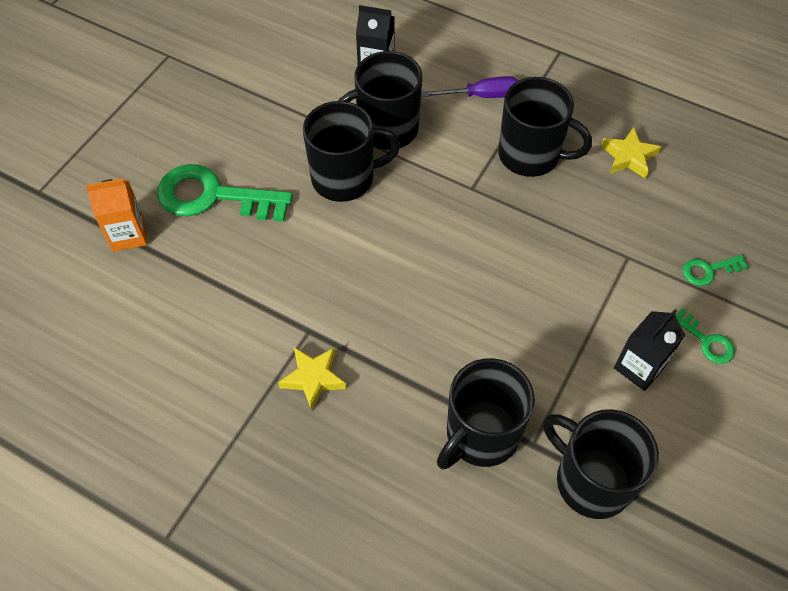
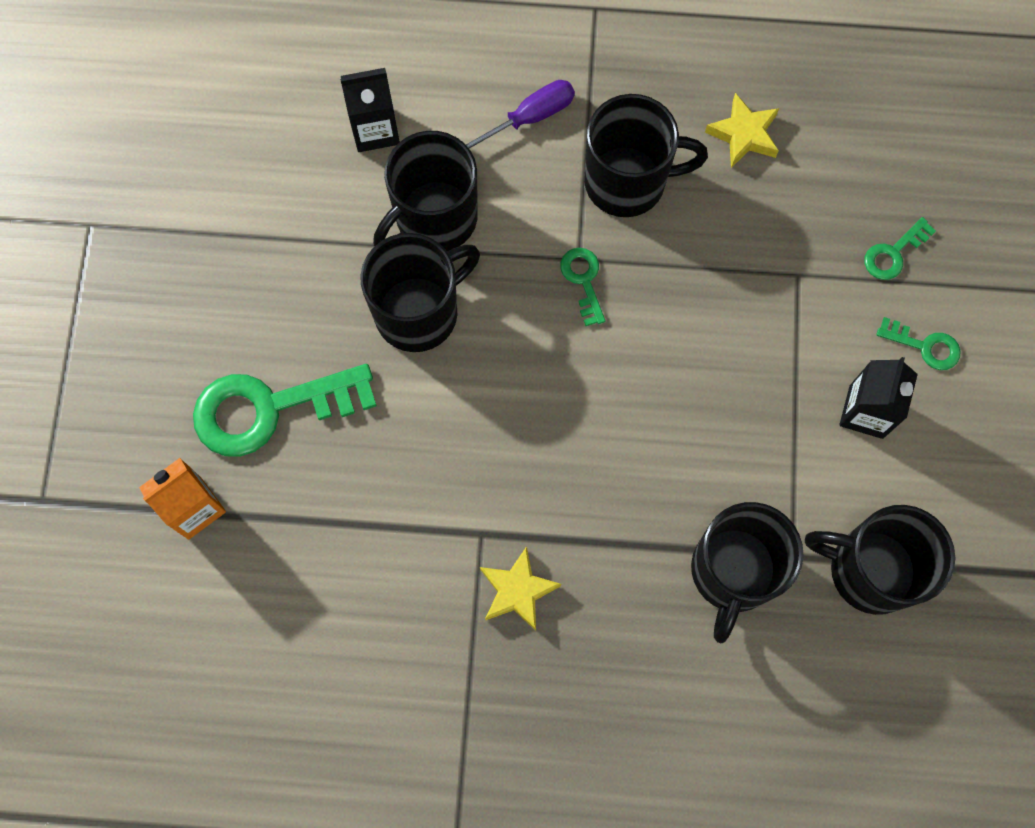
camera: 25 degrees left, 15 degrees up
none -> green key [560,248,605,326]

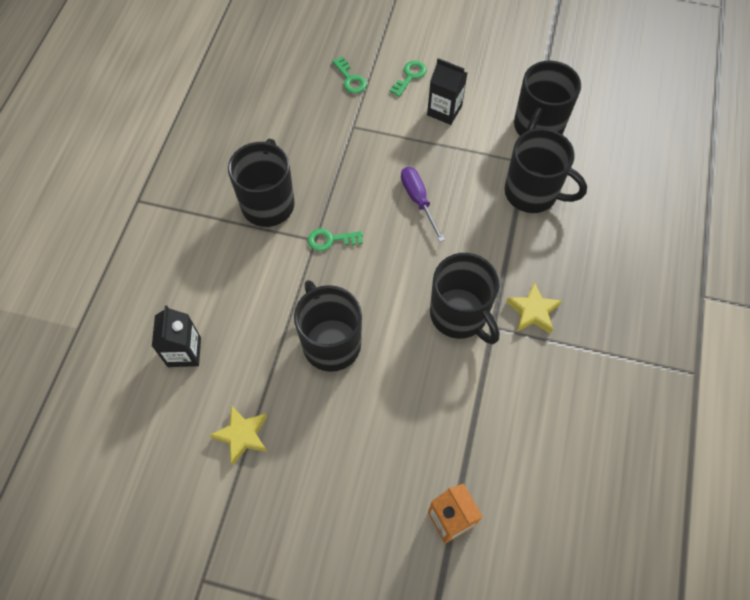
camera: 80 degrees left, 10 degrees down
green key [193,364,377,457] -> none
black mug [373,131,478,251] -> black mug moved to [430,253,500,344]
purple screwdriver [466,80,575,148] -> purple screwdriver moved to [401,167,445,242]
yellow star [705,93,779,168] -> yellow star moved to [210,405,267,465]

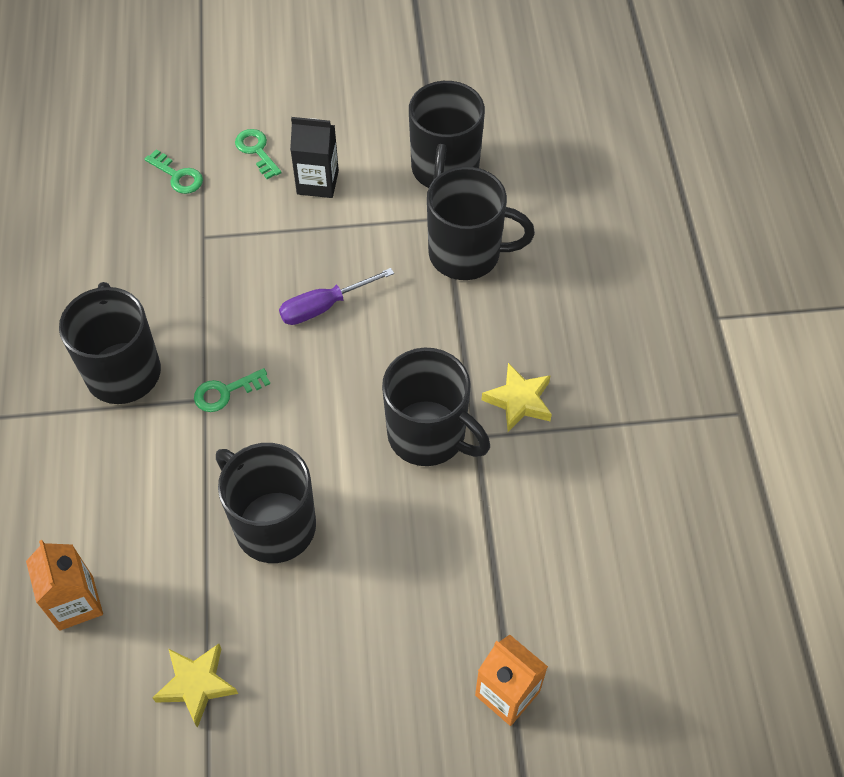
camera: 20 degrees left, 5 degrees down
black carton [152,305,201,367] -> orange carton [26,540,103,631]
green key [390,61,427,97] -> green key turned 45 degrees counterclockwise [235,129,282,179]
purple screwdriver [401,167,445,242] -> purple screwdriver turned 75 degrees counterclockwise [279,268,394,325]

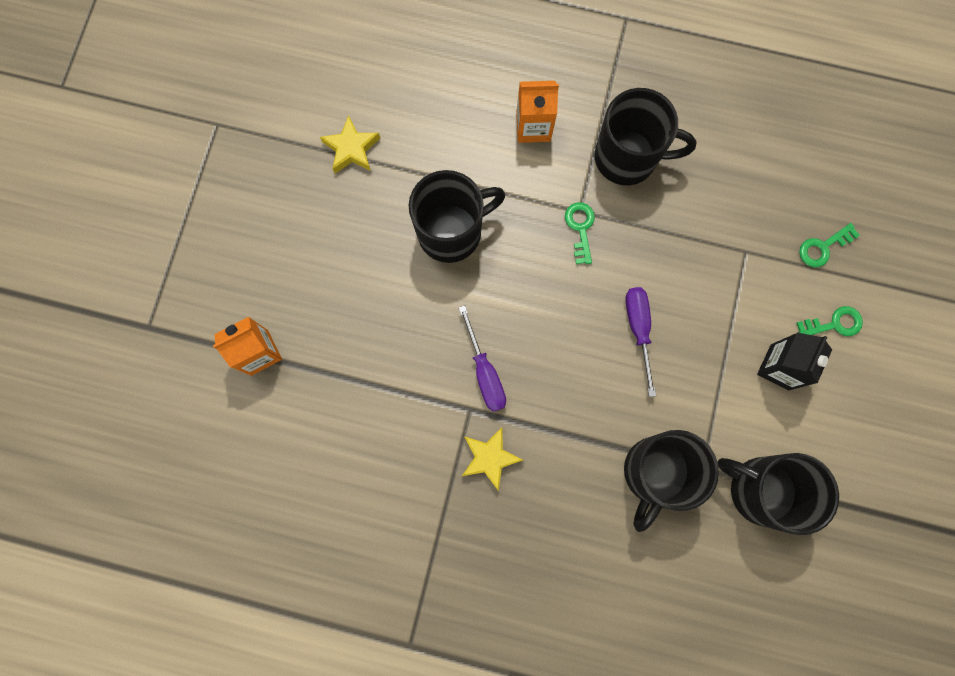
camera: 110 degrees right, 20 degrees up
orange carton [26,540,103,631] -> orange carton moved to [516,81,559,143]
black mug [382,348,490,466] -> purple screwdriver [459,305,506,412]

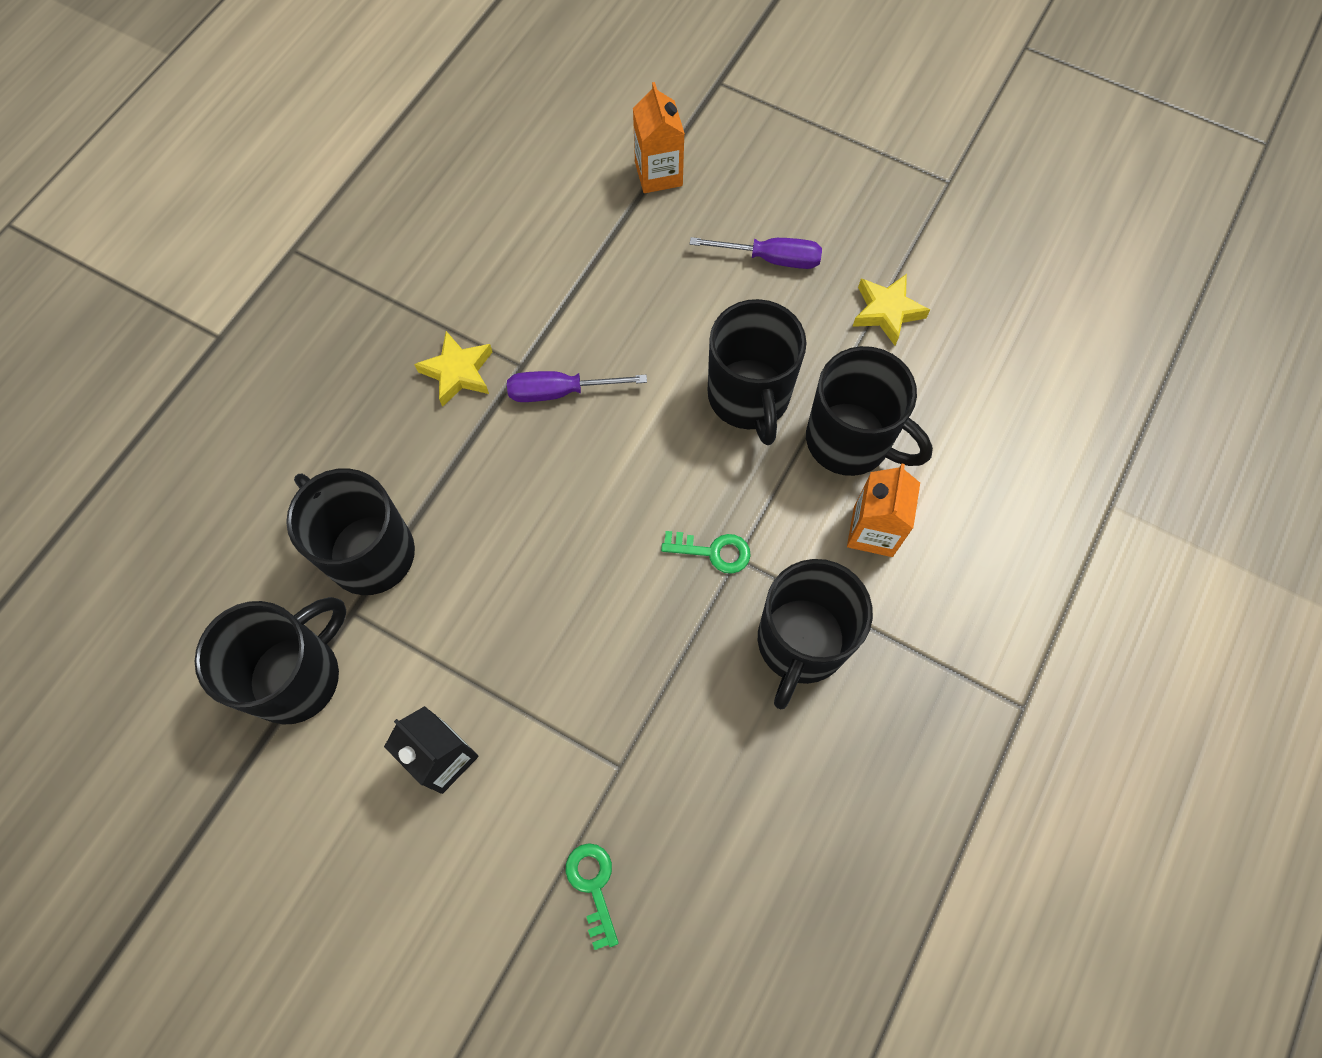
camera: 105 degrees right, 10 degrees down
purple screwdriver [625,287,656,397] -> purple screwdriver moved to [690,237,822,269]
green key [797,306,863,336] -> none
none -> black mug [806,346,933,476]

